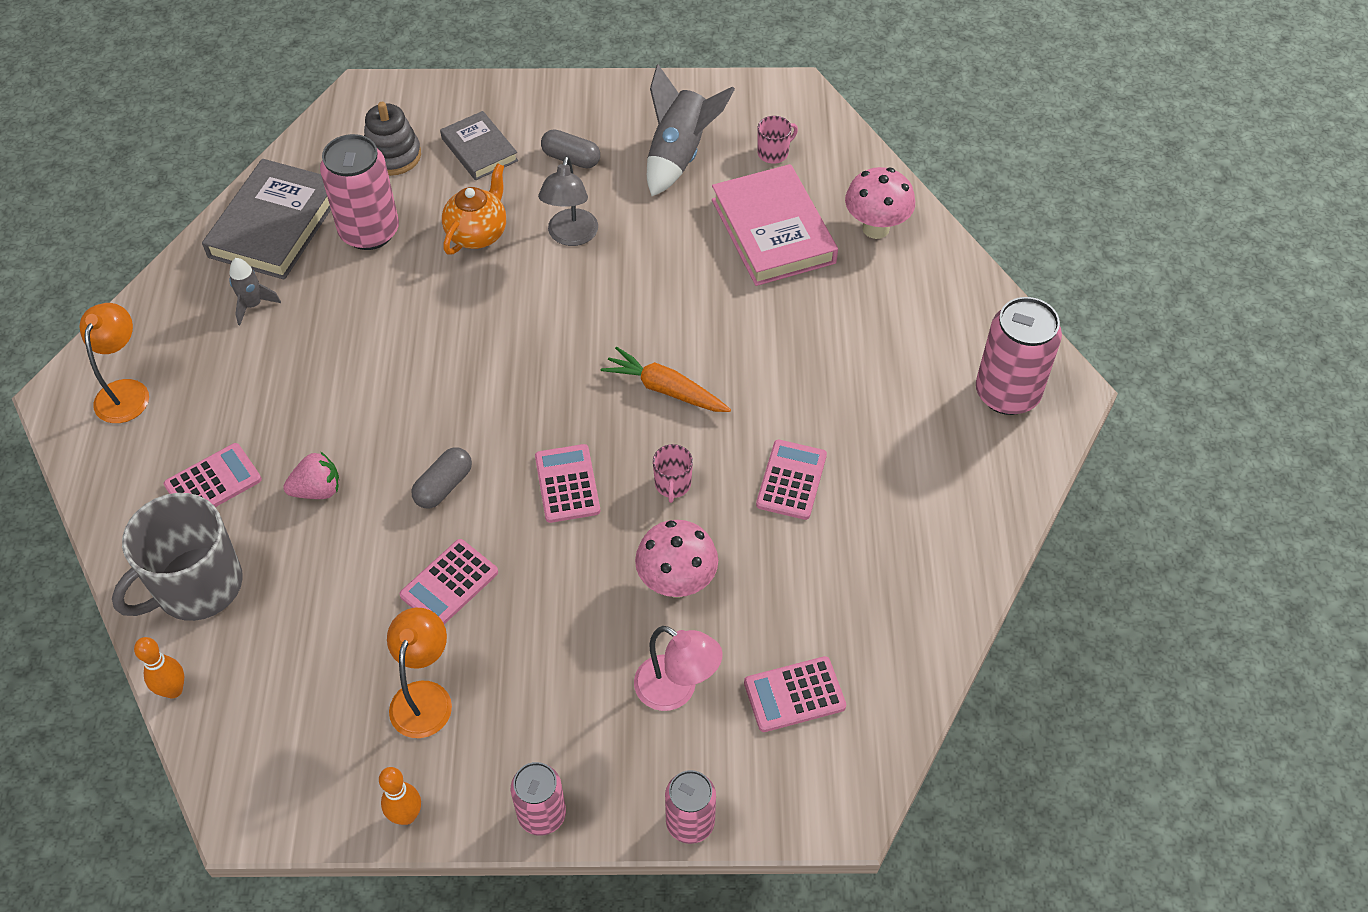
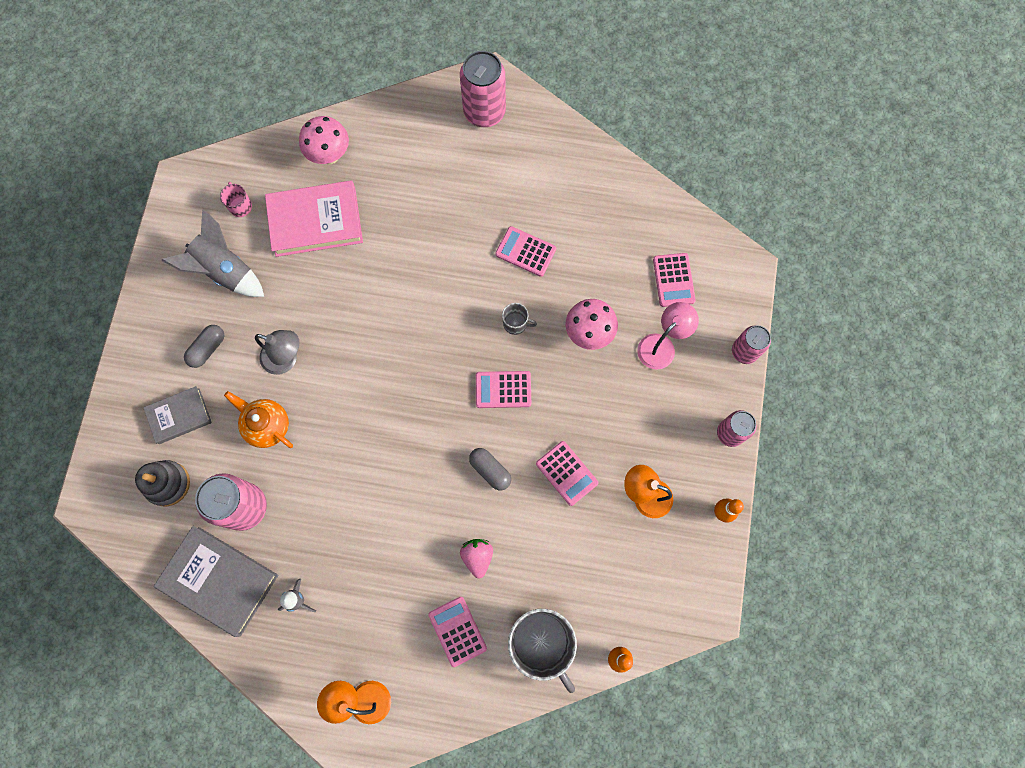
camera: 80 degrees left, 20 degrees up
orange carrot [601,346,731,412] -> none
pink mug [653,444,693,503] -> grey mug [502,303,537,335]

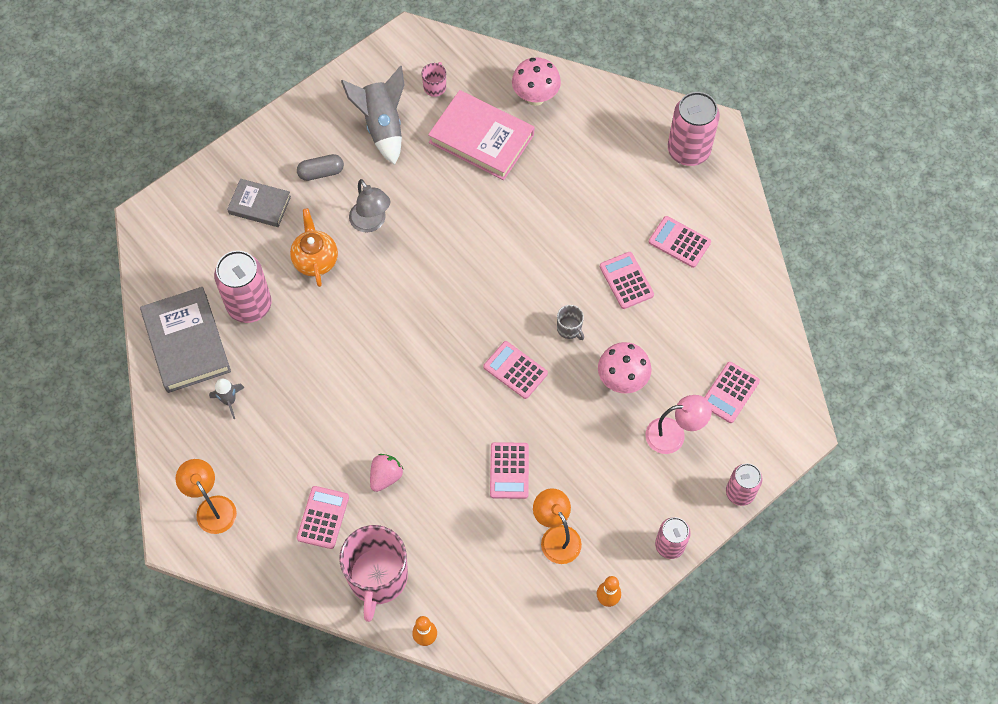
camera: 40 degrees right, 10 degrees down
grey stacking toy [135,460,190,506] -> none
grey capsule [469,448,511,490] -> none
grey mug [508,609,577,693] -> pink mug [339,525,408,622]
none -> pink calculator [649,216,711,268]

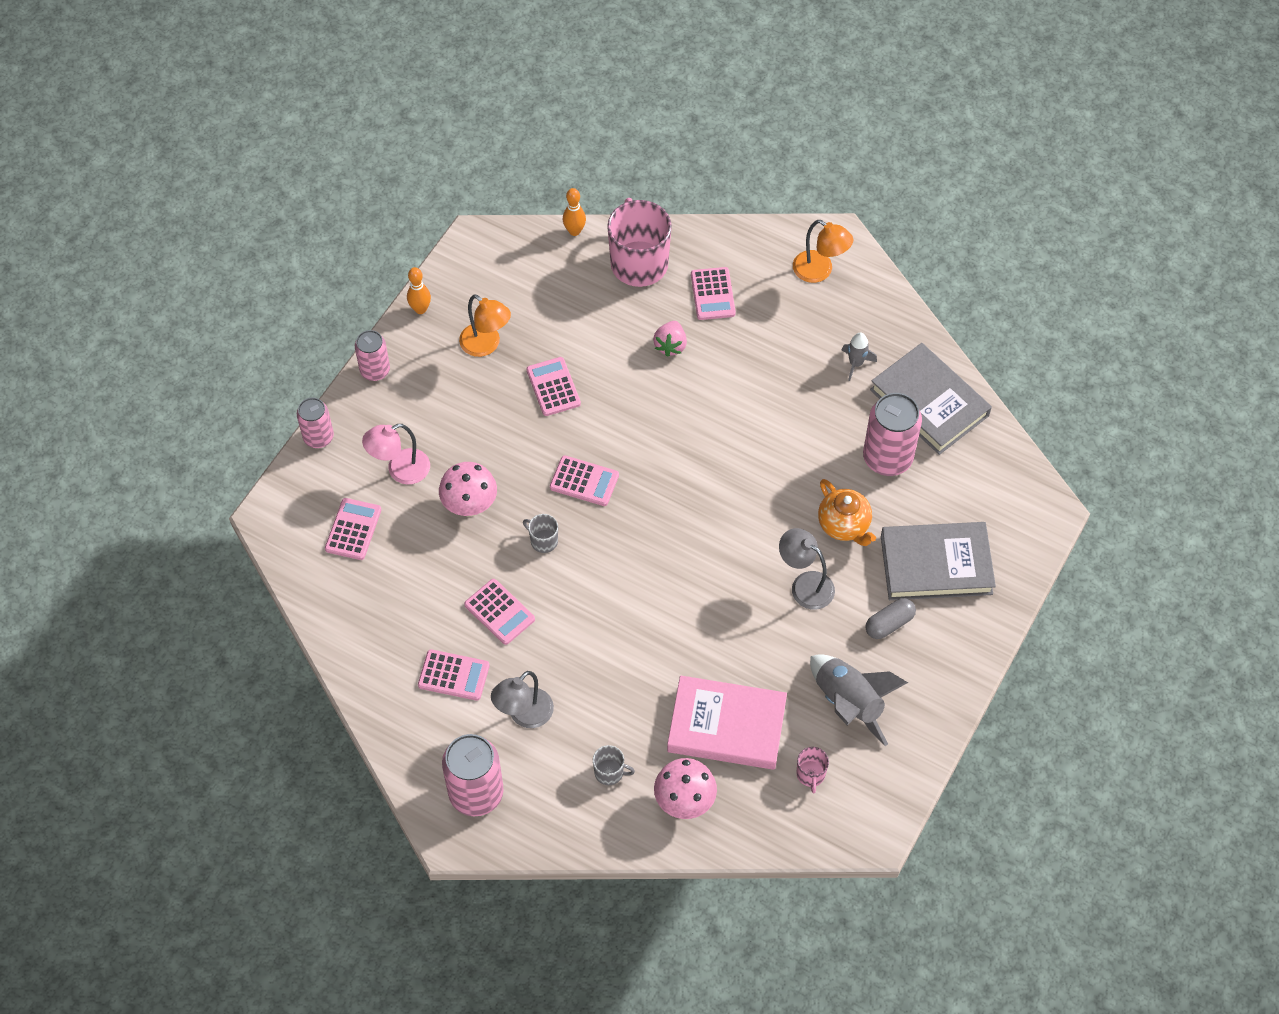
camera: 160 degrees right, 5 degrees down
grey book [227,179,291,227] -> grey book [881,522,996,600], size x1.68
none -> grey lamp [491,671,554,728]
none -> grey mug [593,745,635,785]

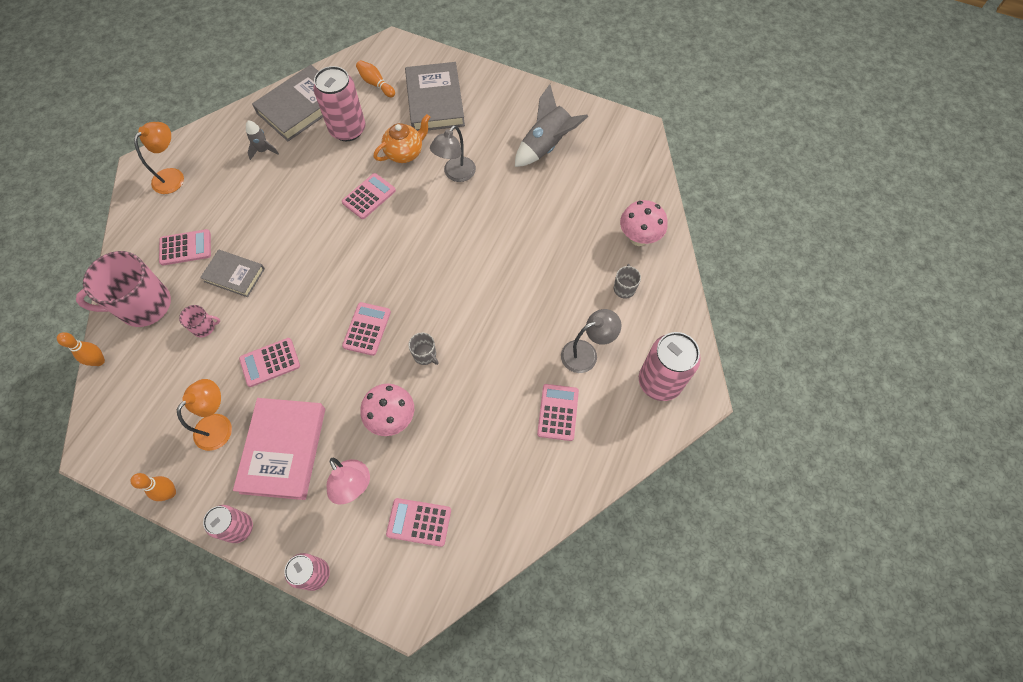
camera: 95 degrees left, 5 degrees up
pink calculator [464,579,535,645] -> pink calculator moved to [342,173,396,219]
grey lamp [491,671,554,728] -> grey lamp turned 60 degrees counterclockwise [561,309,621,373]
grey mug [523,514,558,553] -> grey mug turned 75 degrees counterclockwise [408,333,439,365]
pink strawberry [653,321,687,357] -> grey book [200,250,265,297]
pink book [667,676,787,770] -> pink book moved to [233,398,325,500]
pink mug [797,747,829,793] -> pink mug moved to [179,305,220,337]
grey capsule [866,598,916,639] -> none
none -> orange bowling pin [356,60,395,97]

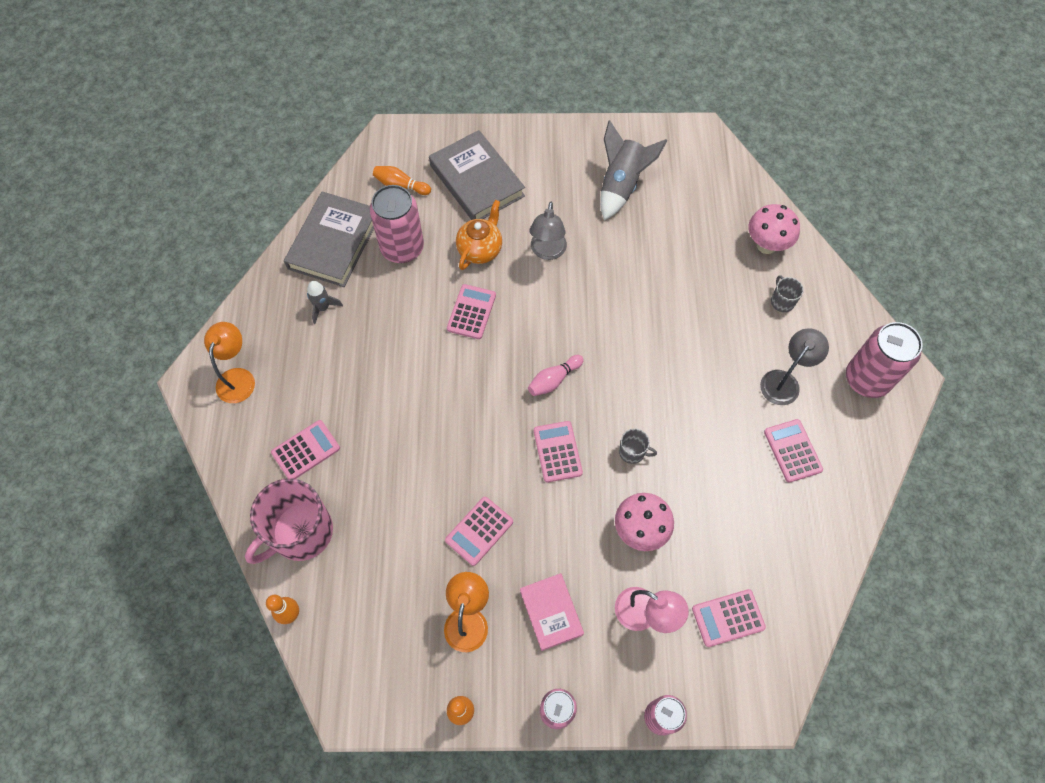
camera: 25 degrees left, 0 degrees up
pink mug [179,305,220,337] -> none
grey book [200,250,265,297] -> none
pink book [233,398,325,500] -> pink book [520,573,584,651], size x0.60
none -> pink bowling pin [528,355,584,396]

